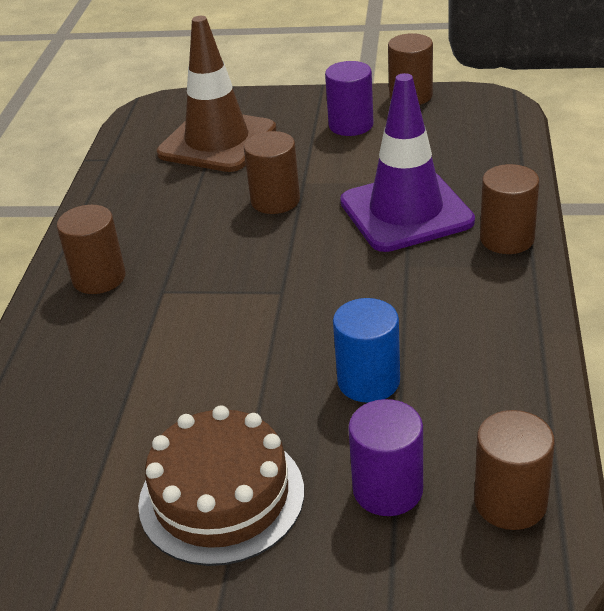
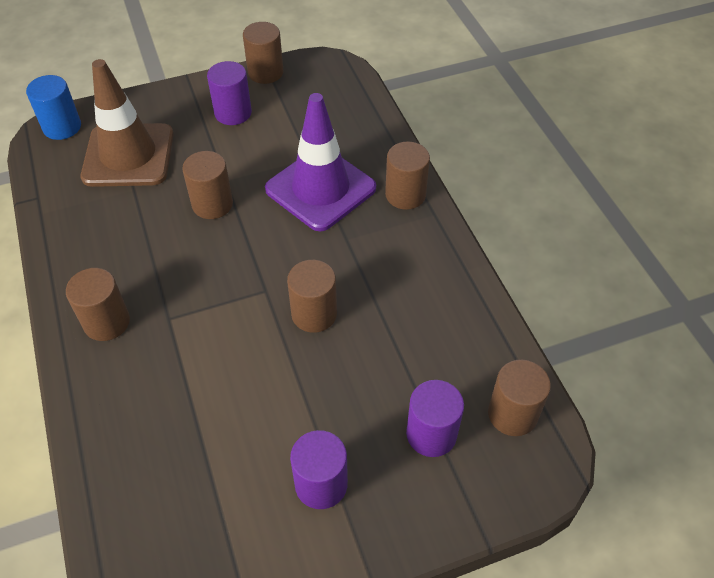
camera: 30 degrees left, 15 degrees up
brown cake [138,405,304,566] -> purple cylinder [290,430,348,509]
blue cylinder [333,298,400,402] -> blue cylinder moved to [26,75,81,140]
none -> brown cylinder [287,260,337,333]

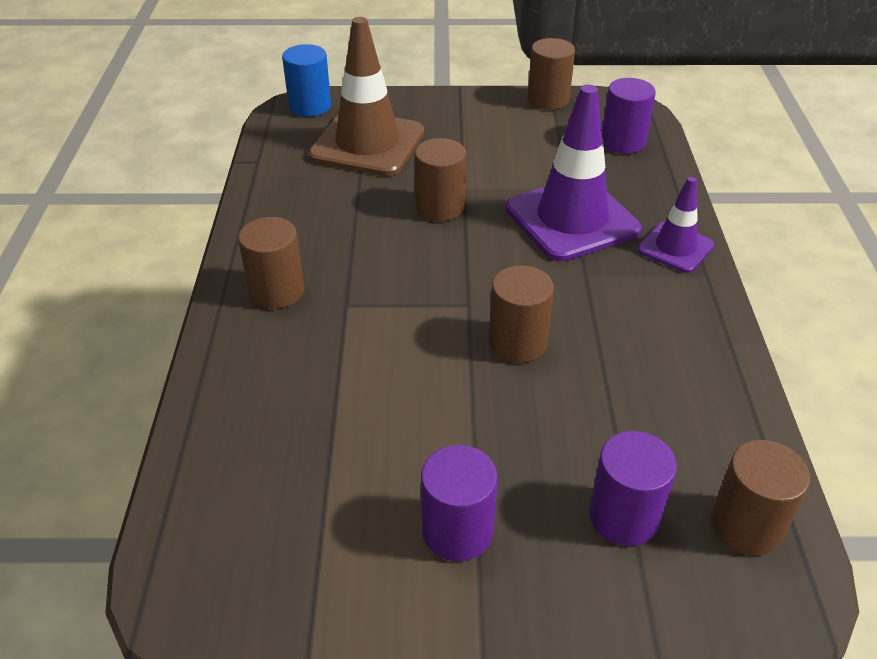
camera: 20 degrees right, 10 degrees down
purple cylinder [207,61,252,125] -> purple cylinder moved to [602,78,656,154]
brown cylinder [385,142,430,210] -> purple traffic cone [637,177,714,273]

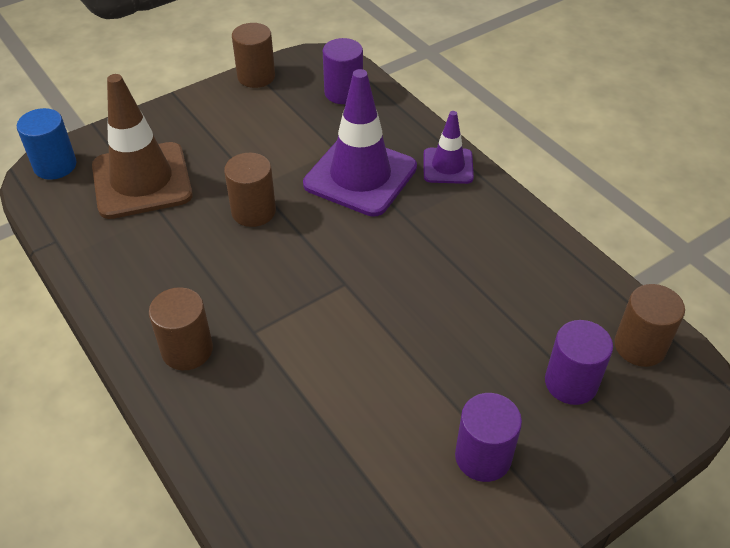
camera: 35 degrees left, 5 degrees up
brown cylinder [489,265,554,363] -> none

